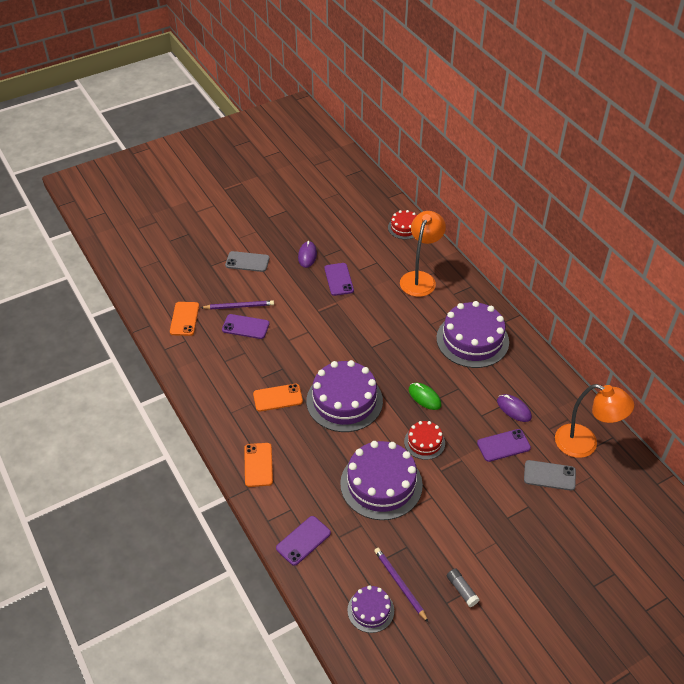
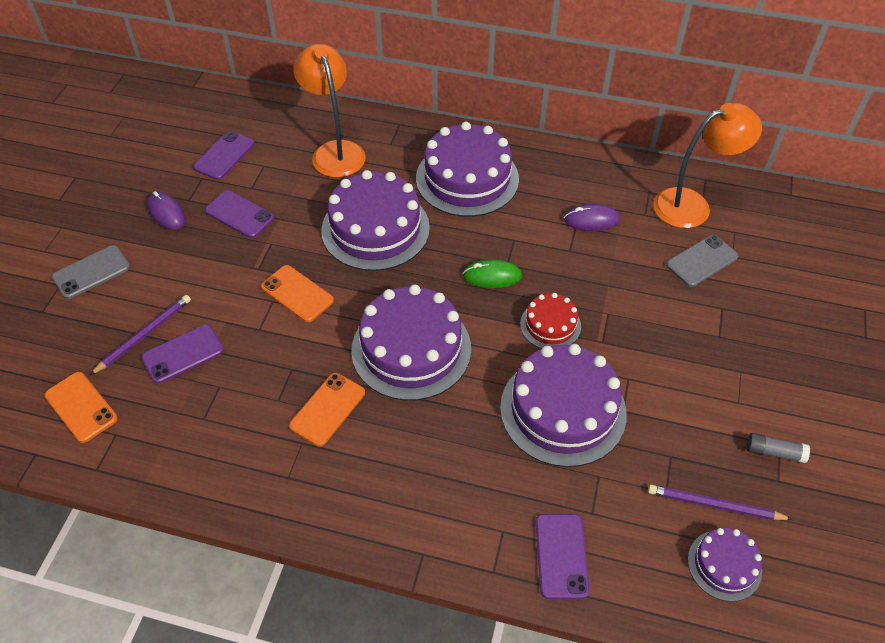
camera: 45 degrees left, 5 degrees up
orange phone [244,443,273,487] -> orange phone moved to [261,265,334,322]
red cake [388,210,417,239] -> none
purple phone [477,429,531,462] -> purple phone moved to [193,131,254,180]
none -> purple cake [321,170,430,271]

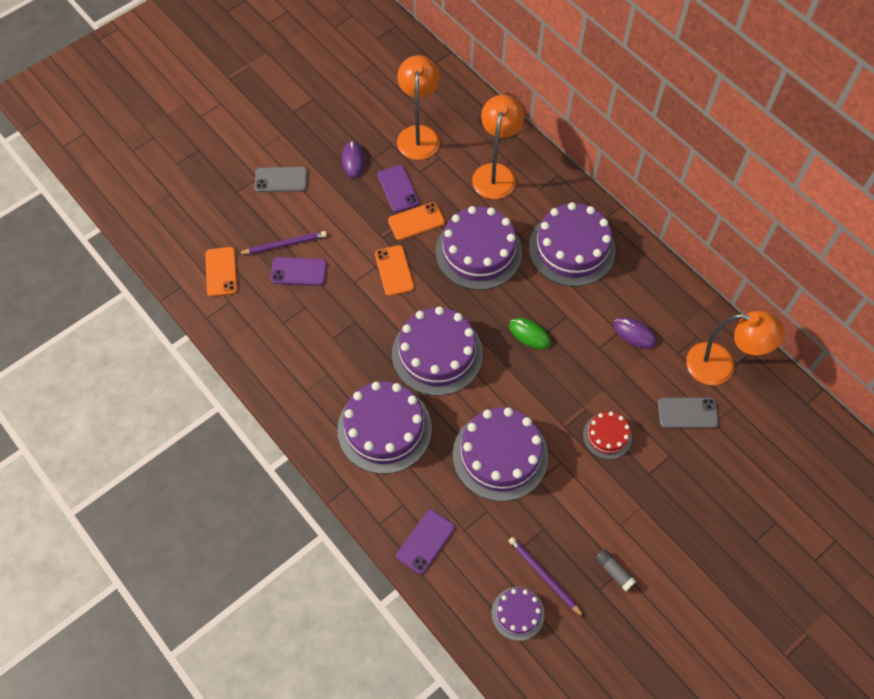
camera: 35 degrees right, 10 degrees up
purple phone [193,131,254,180] -> orange lamp [397,55,440,160]
orange phone [289,373,365,446] -> orange phone moved to [388,202,445,240]
red cake [520,293,581,349] -> red cake moved to [583,411,632,459]
none -> purple cake [337,381,432,474]

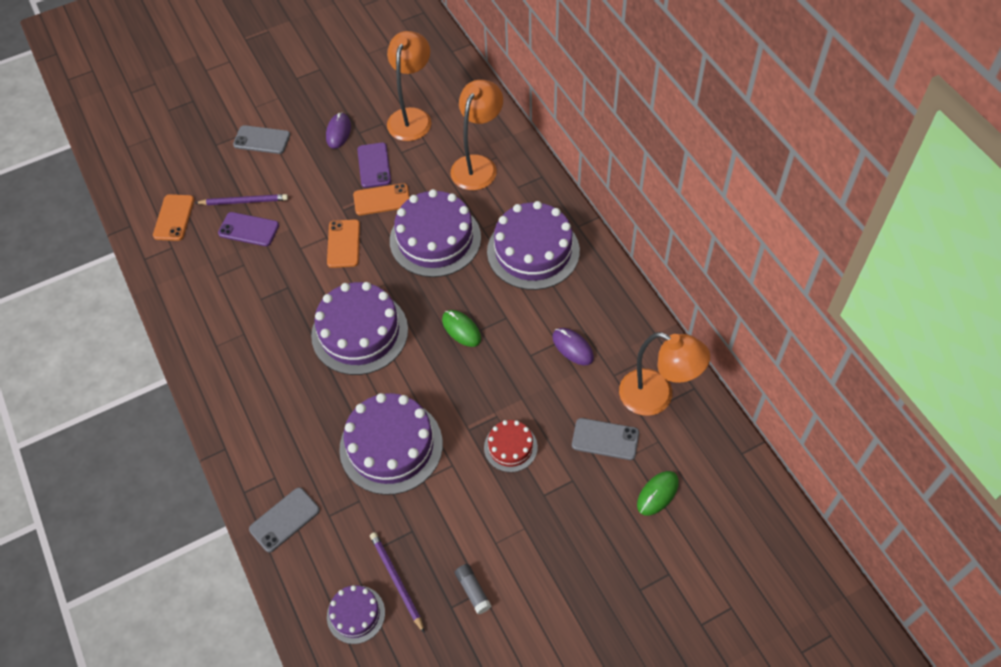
camera: 15 degrees right, 5 degrees down
purple cake [337,381,432,474] -> none
purple phone [396,510,455,574] -> grey phone [249,487,320,553]
none -> green mouse [637,471,679,516]

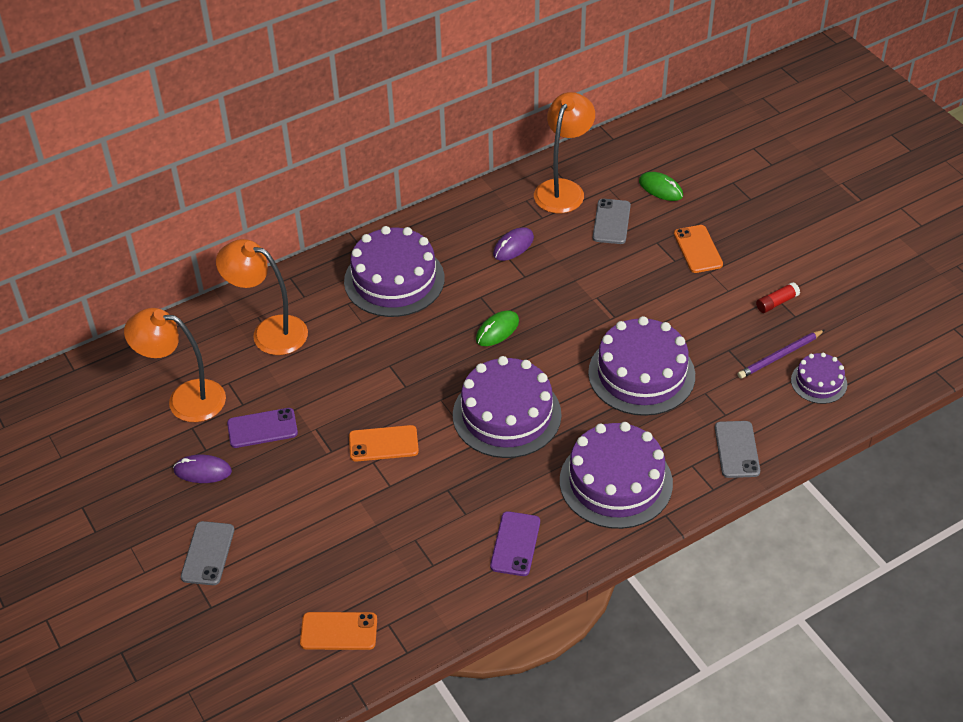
camera: 95 degrees left, 10 degrees down
purple pencil [195,194,288,205] -> none
purple phone [218,212,279,246] -> purple phone moved to [490,511,540,576]
grey phone [249,487,320,553] -> grey phone turned 45 degrees clockwise [715,421,760,478]
orange phone [353,183,410,215] -> orange phone moved to [674,225,723,273]
purple cake [390,189,481,277] -> purple cake moved to [560,422,673,529]
grey glue stick [455,564,491,614] -> red glue stick [756,282,800,313]
red cake [484,420,538,472] -> none

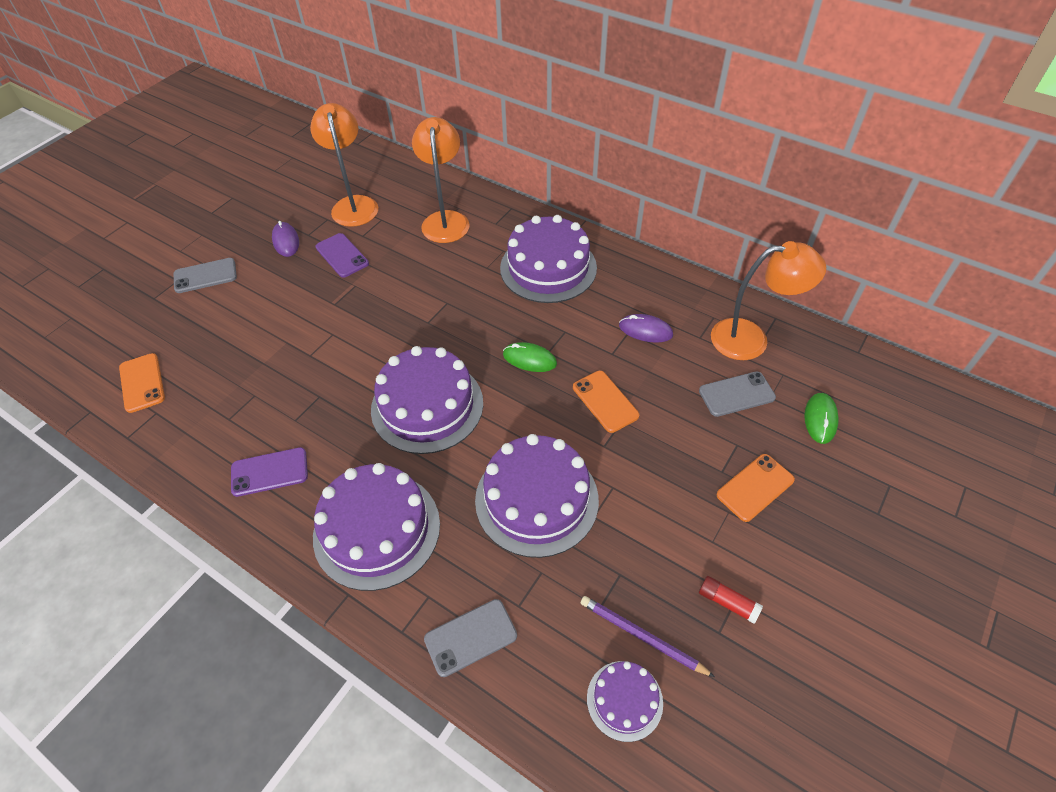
camera: 65 degrees right, 5 degrees up
orange phone [349,425,419,462] -> orange phone moved to [573,371,639,433]

